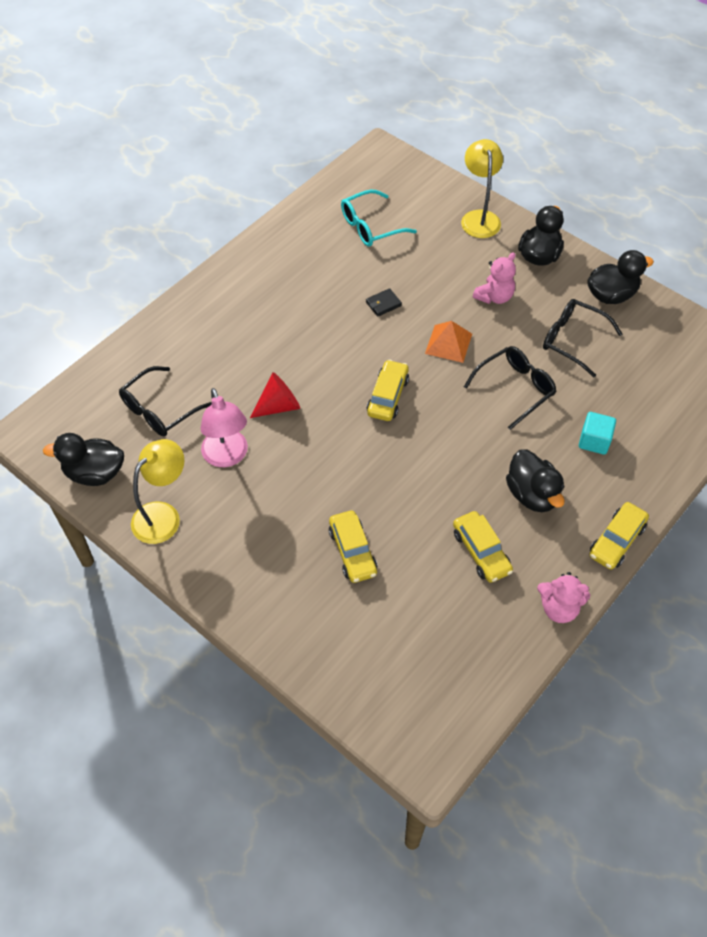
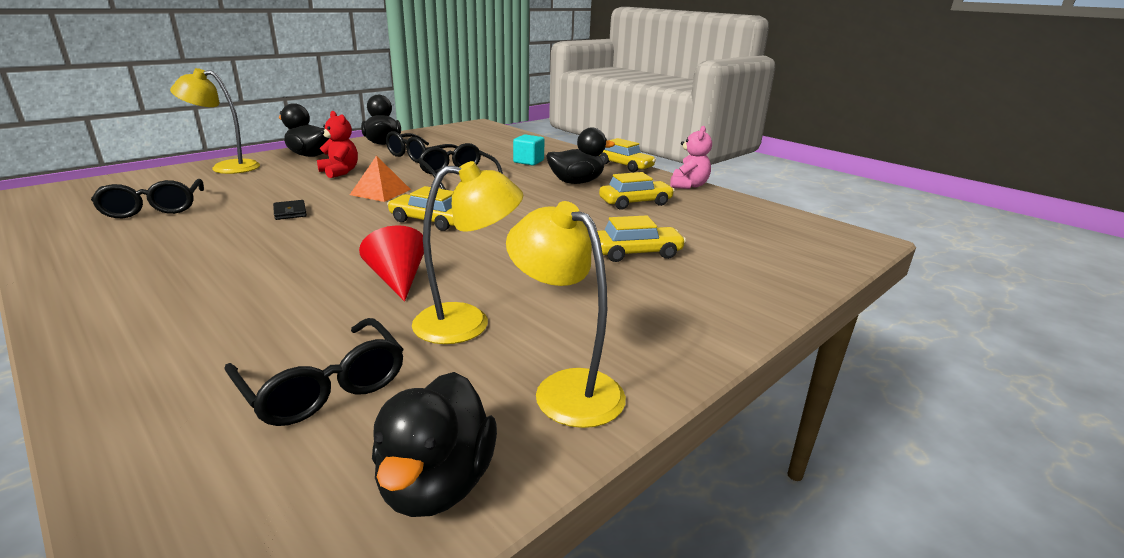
camera: 85 degrees left, 30 degrees down
pink lamp [200,388,248,467] -> yellow lamp [412,161,523,344]
turquoise glasses [341,190,417,246] -> black glasses [91,179,204,218]
pink teddy bear [473,252,516,304] -> red teddy bear [317,111,358,178]

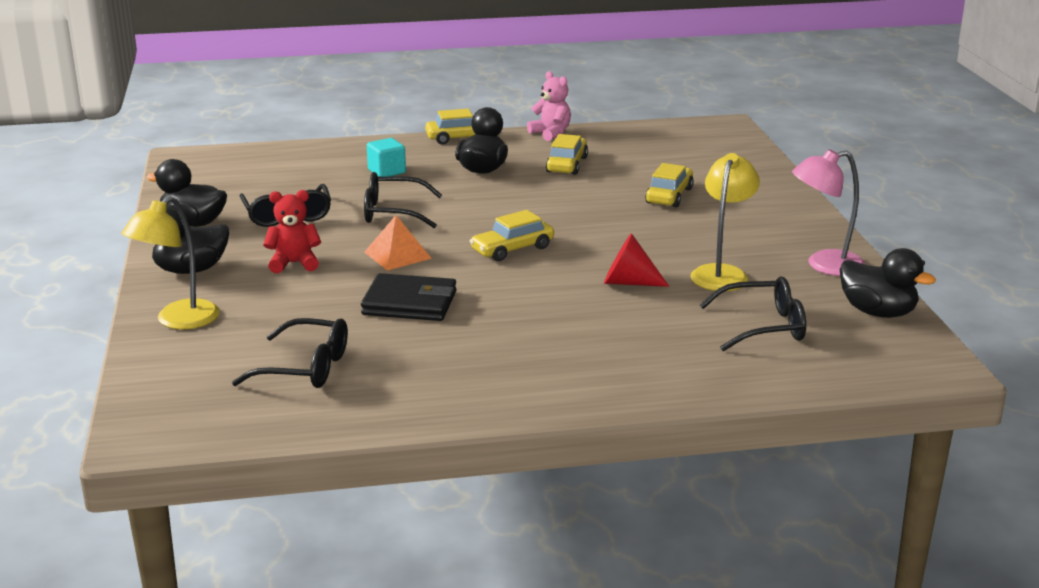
camera: 55 degrees left, 0 degrees up
black wallet [273,200,307,220] -> black wallet [361,273,457,321], size x2.05
yellow lamp [506,201,626,428] -> pink lamp [792,149,865,276]

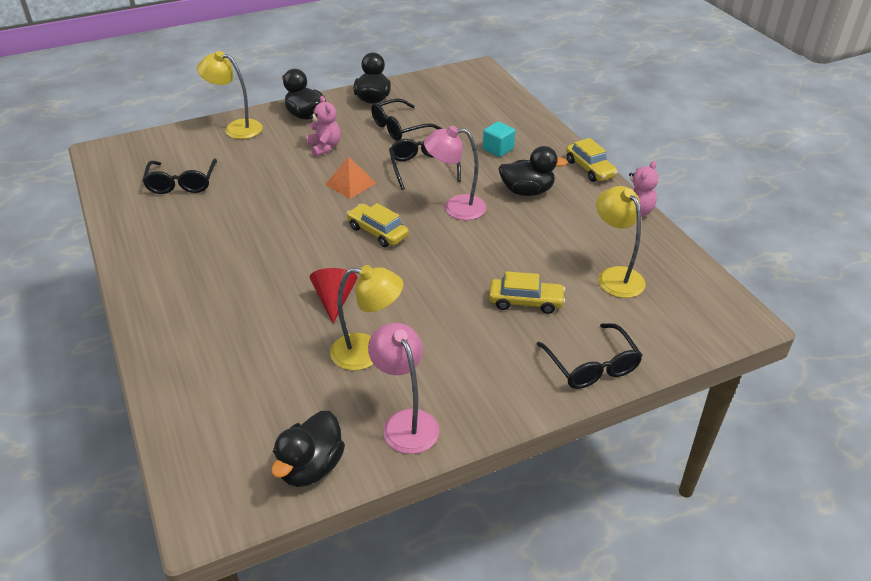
camera: 75 degrees right, 15 degrees up
red teddy bear [263,190,321,273] -> pink teddy bear [307,96,341,157]
black wallet [361,273,457,321] -> none
yellow car [546,134,588,175] -> none
black glasses [700,276,806,351] -> black glasses moved to [537,323,643,389]
none -> pink lamp [424,126,487,220]
none -> yellow lamp [596,186,645,298]

